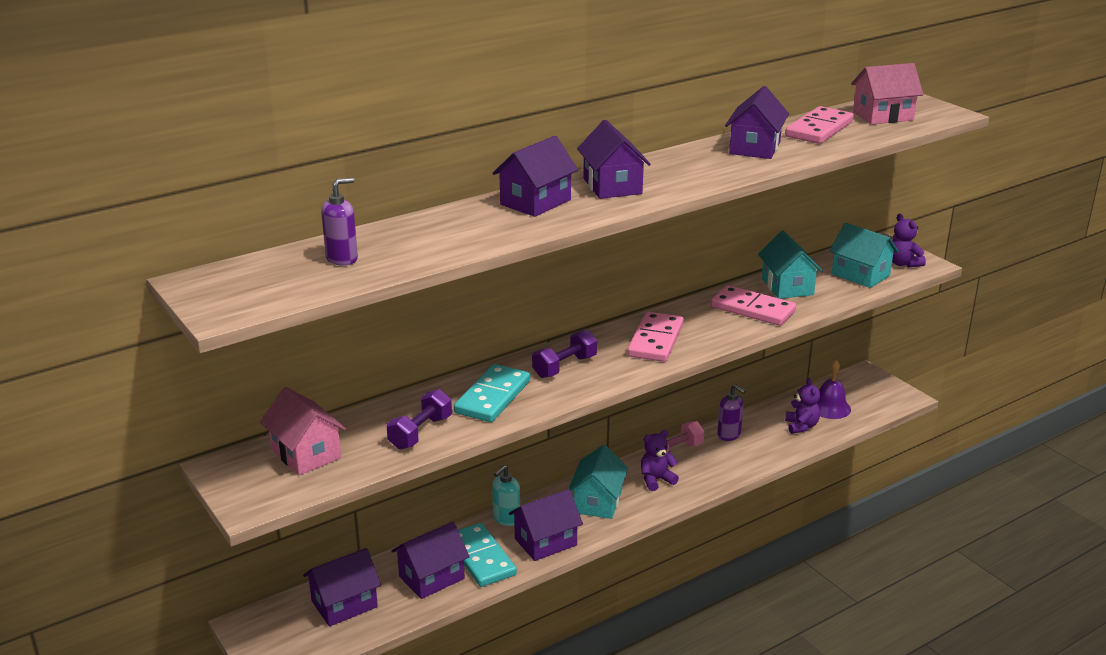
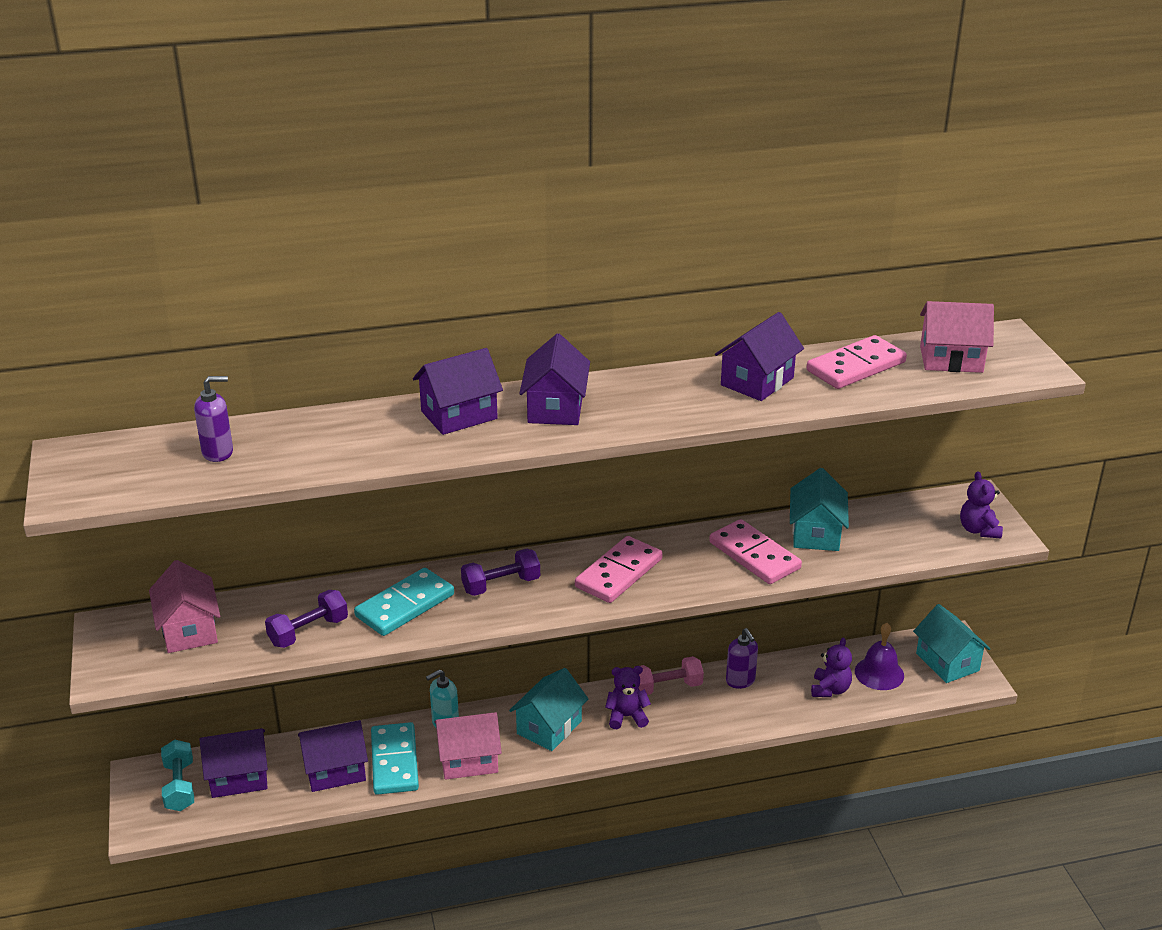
camera: 20 degrees right, 5 degrees up
purple house [509,489,583,561] -> pink house [435,712,502,780]
turquoise house [829,223,899,288] -> turquoise house moved to [913,604,991,683]
none -> turquoise dumbbell [161,740,194,811]

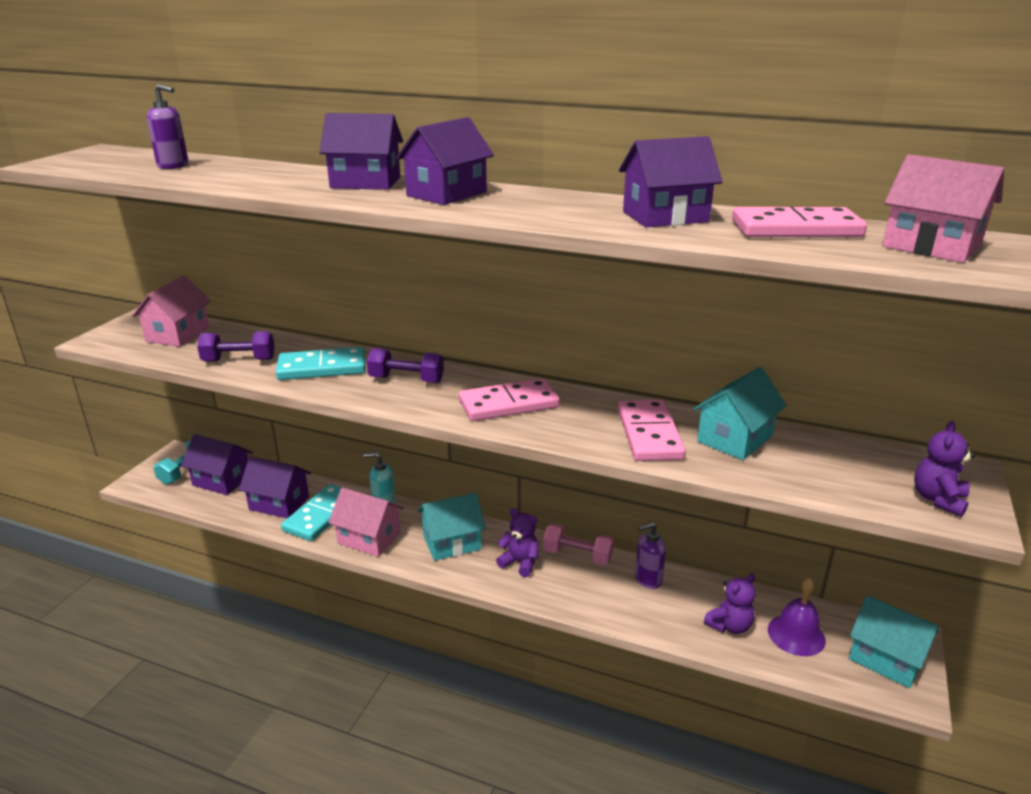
camera: 35 degrees right, 5 degrees down
purple soap dispenser [726,628,758,689] -> purple soap dispenser turned 60 degrees clockwise [635,522,666,589]
turquoise house [913,604,991,683] -> turquoise house turned 60 degrees counterclockwise [849,595,938,688]

